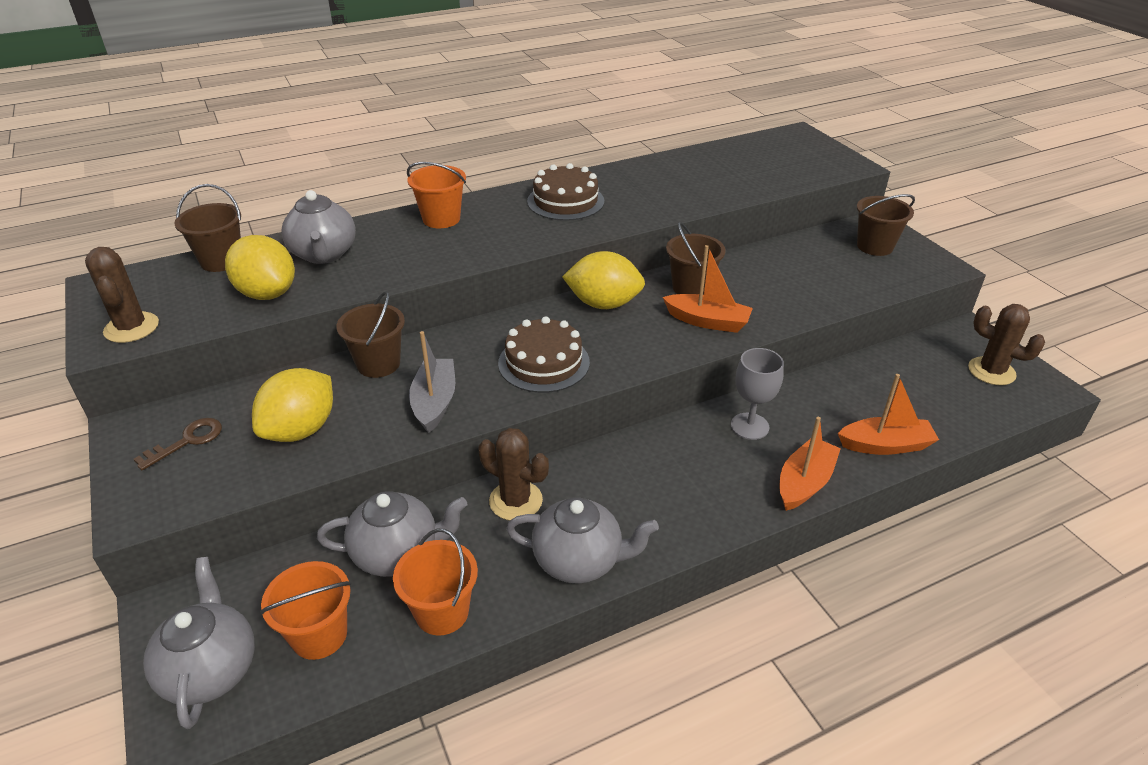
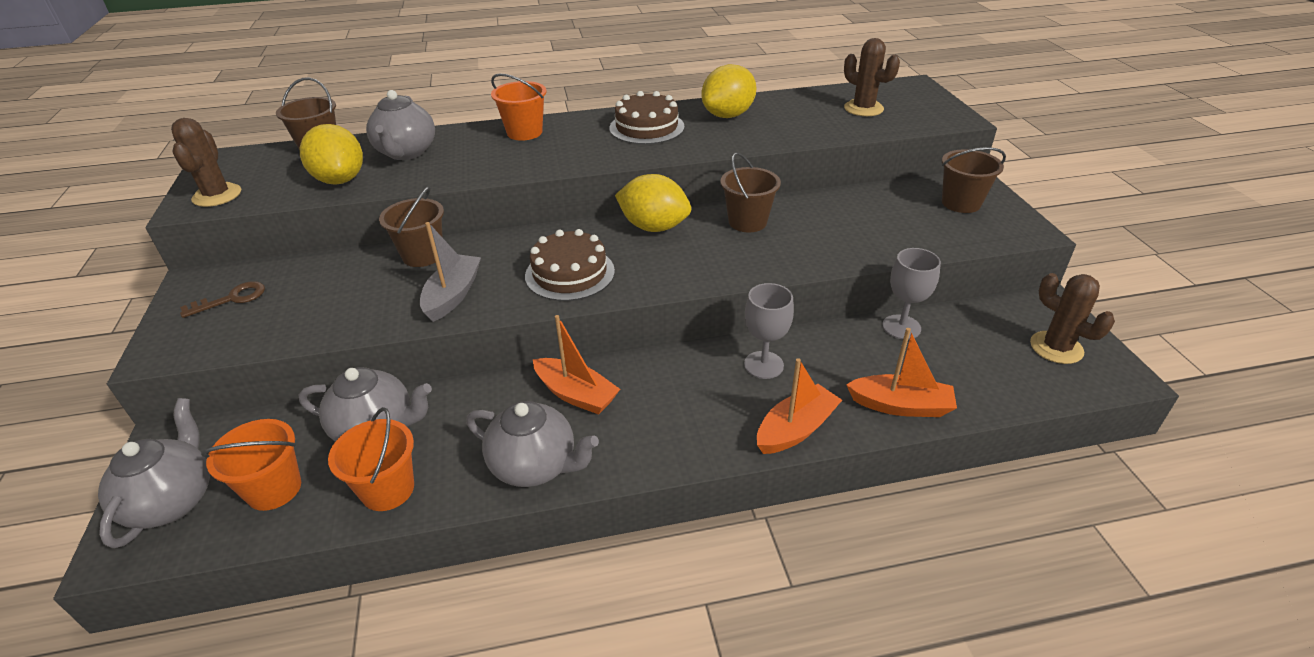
camera: 15 degrees right, 0 degrees up
yellow lemon [252,368,333,442] -> yellow lemon moved to [701,64,756,118]
brown cactus [479,428,549,520] -> brown cactus moved to [844,38,900,116]
orange boat [663,245,753,333] -> orange boat moved to [533,315,620,415]
none -> grey goblet [882,248,941,340]

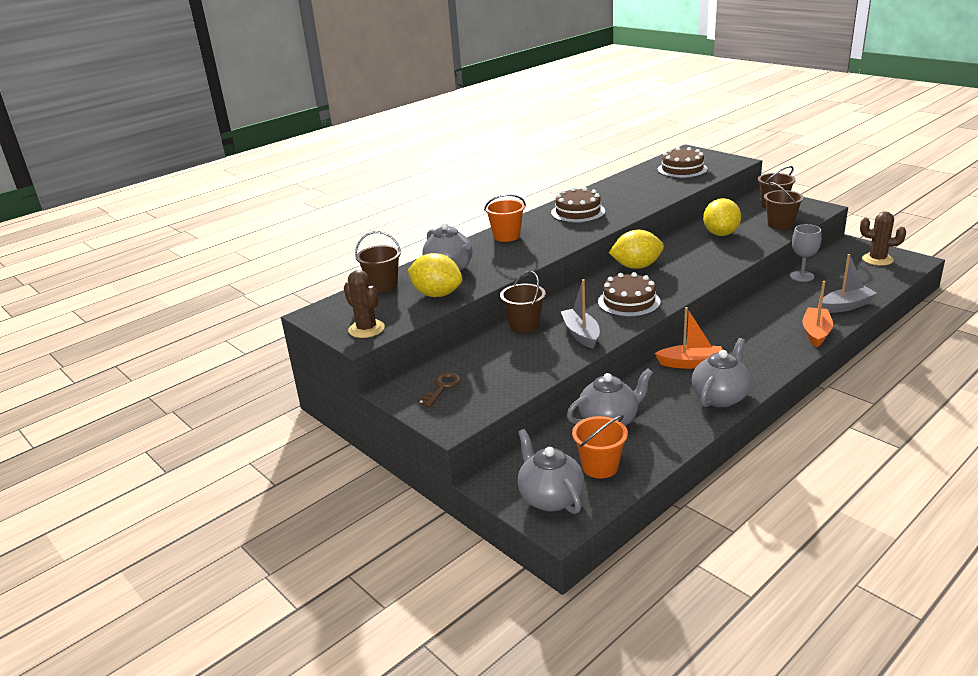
camera: 30 degrees left, 10 degrees down
orange bucket [328,407,414,511] -> none
grey teapot [466,401,599,487] -> grey teapot turned 45 degrees counterclockwise [692,338,751,407]
yellow lemon [701,64,756,118] -> yellow lemon moved to [703,198,741,236]
brown bucket [720,152,781,232] -> brown bucket moved to [764,182,804,230]
grey goblet [744,283,794,379] -> none
brown cactus [844,38,900,116] -> brown cake [658,147,708,178]
orange boat [846,328,957,417] -> grey boat [822,254,877,313]

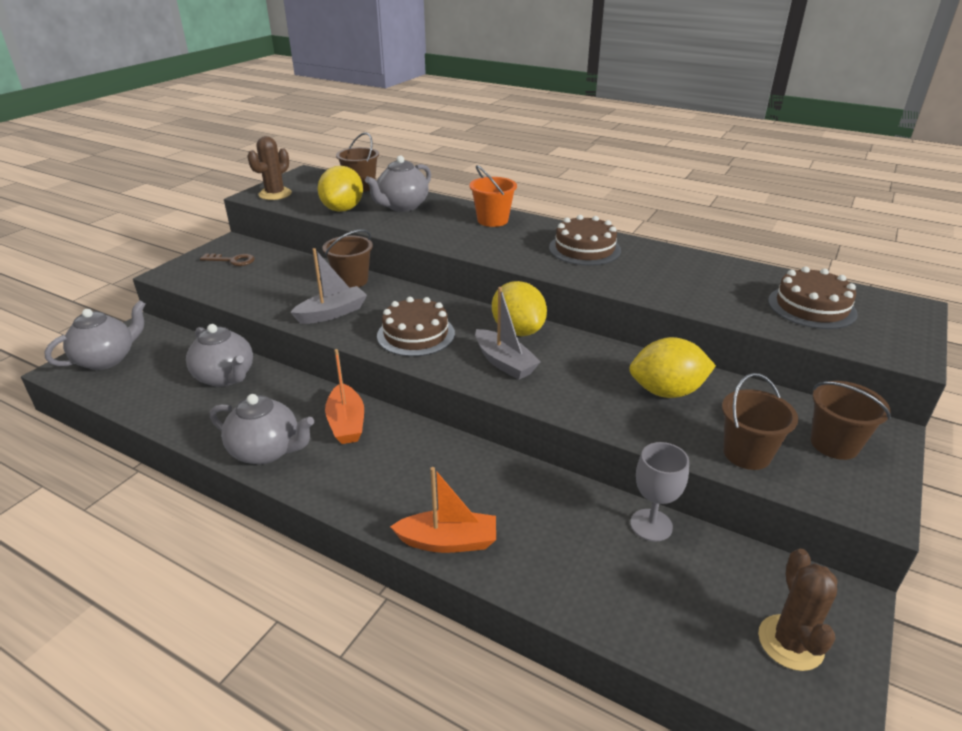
camera: 70 degrees right, 5 degrees up
orange bucket [572,415,628,479] -> none
grey boat [822,254,877,313] -> grey boat moved to [475,287,541,380]

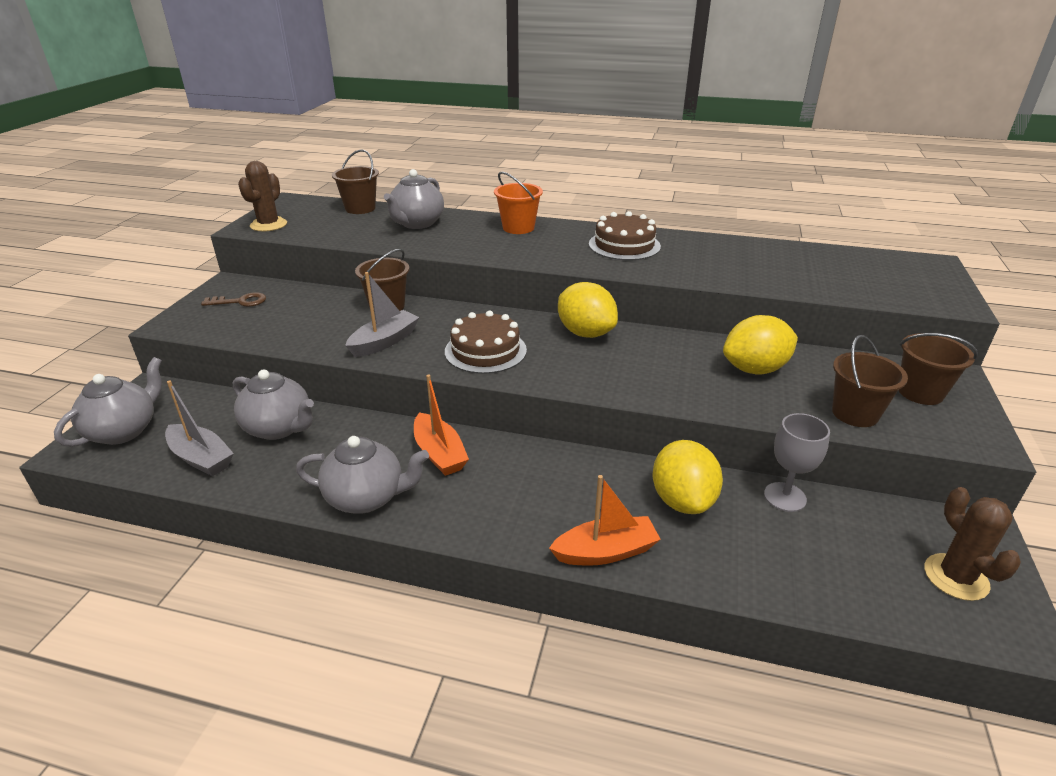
camera: 15 degrees left, 0 degrees up
yellow lemon [318,166,363,212] -> yellow lemon moved to [653,440,723,514]
grey boat [475,287,541,380] -> grey boat moved to [165,380,234,476]
brown cake [768,267,858,329] -> none

